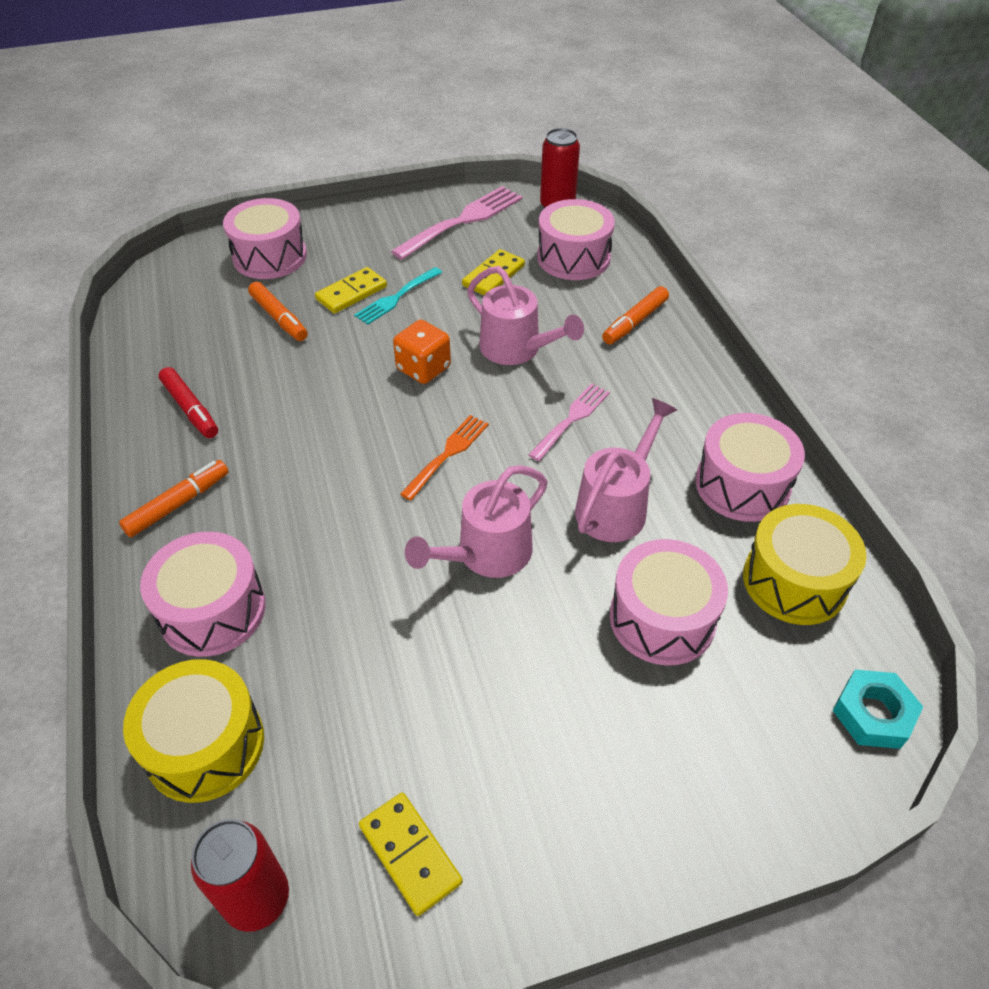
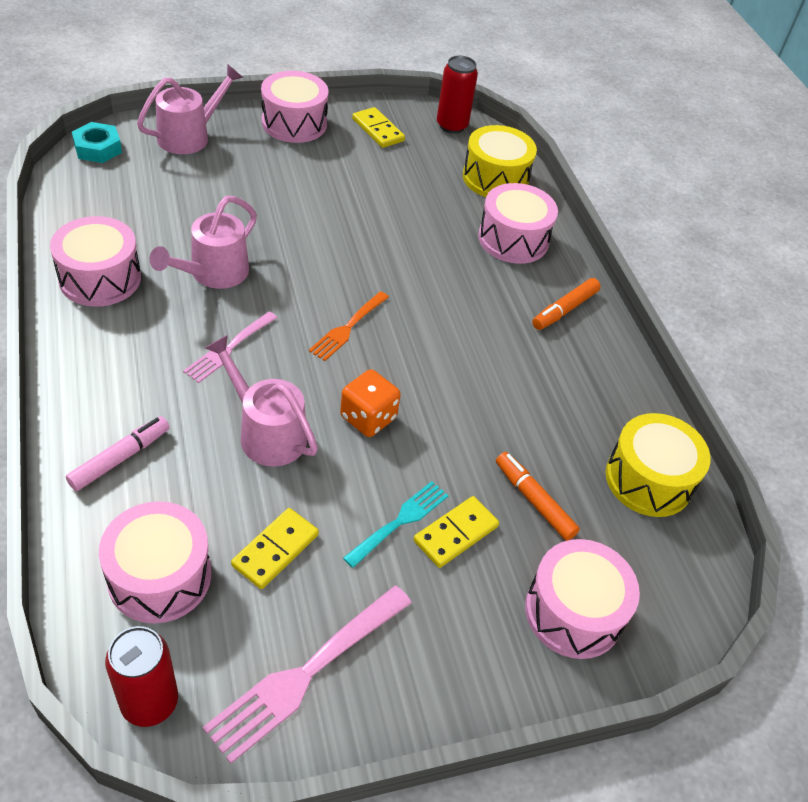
camera: 175 degrees right, 0 degrees up
red marker [159,367,218,438] -> none
pink watering can [405,465,548,578] -> pink watering can moved to [137,64,243,154]
orange marker [602,286,669,344] -> pink marker [66,416,170,491]
pink drum [610,539,728,666] -> pink drum moved to [261,71,328,143]
yellow drum [743,504,866,625] -> yellow drum moved to [606,413,711,517]

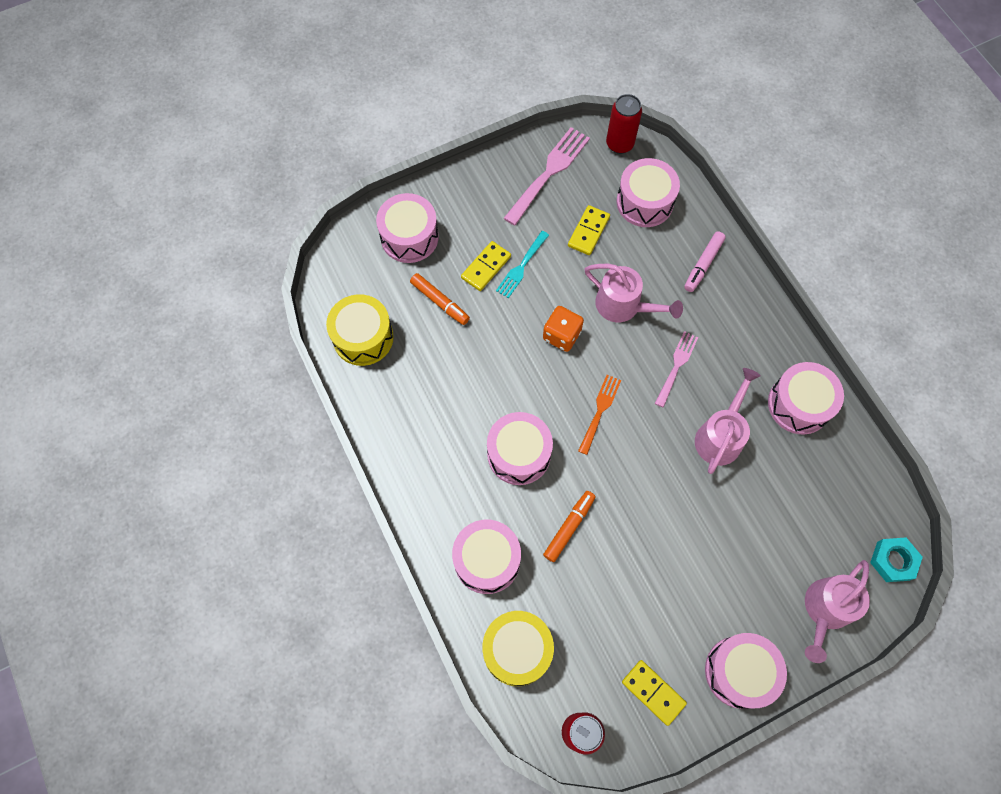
camera: 175 degrees right, 20 degrees up
orange marker [532,278,601,330] -> orange marker moved to [543,491,596,562]
none -> pink drum [487,412,553,485]

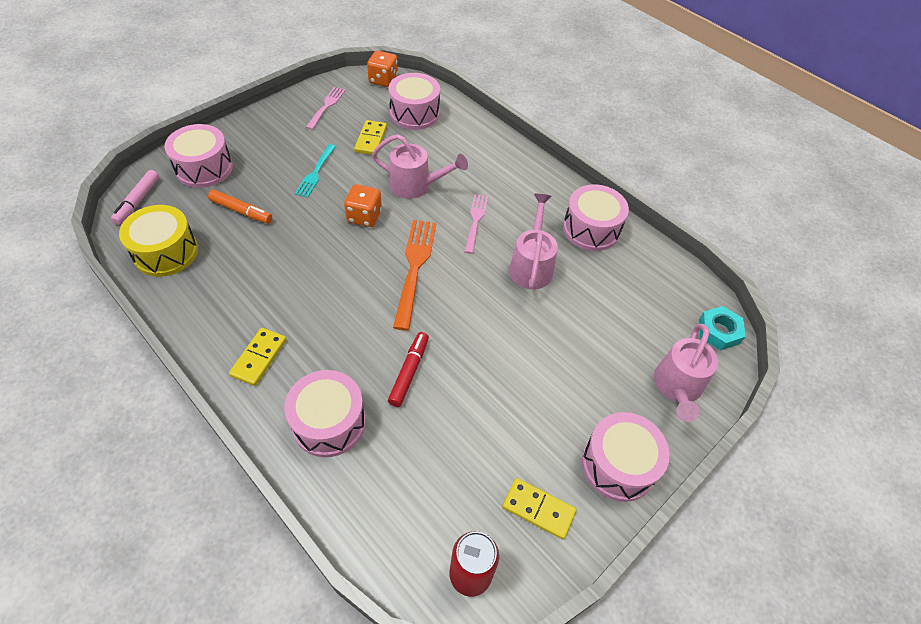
camera: 20 degrees left, 15 degrees down
yellow domino [461,241,511,291] -> yellow domino moved to [229,328,287,386]
yellow drum [482,611,554,686] -> none
pink drum [487,412,553,485] -> none
pink fork [504,127,590,226] -> pink fork [306,87,346,130], size x0.61
orange marker [543,491,596,562] -> red marker [388,332,429,407]
orange fork [578,375,621,455] -> orange fork [393,220,437,331], size x1.63
red can [606,94,642,154] -> orange dice [367,51,398,87]
pink marker [684,231,726,292] -> pink marker moved to [111,170,159,225]

